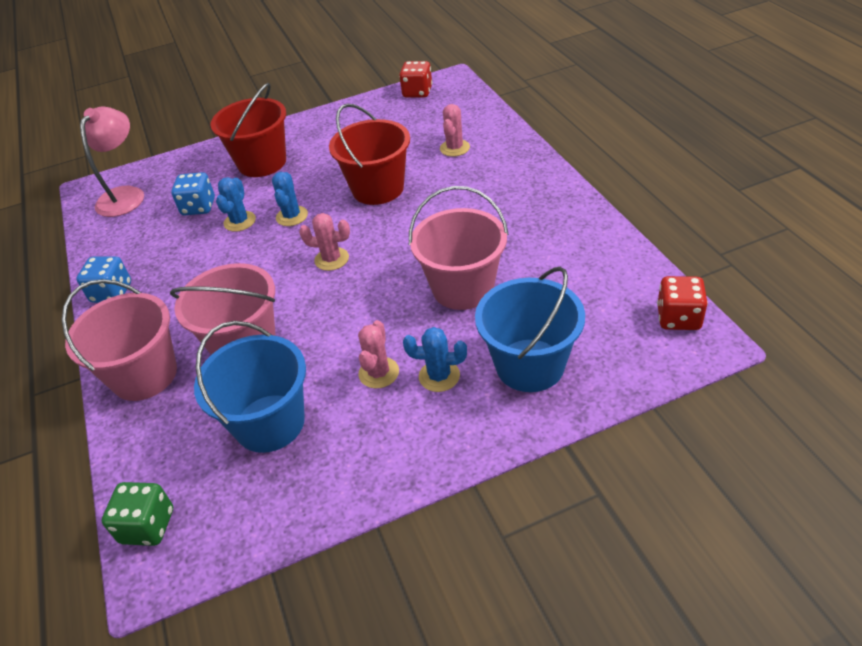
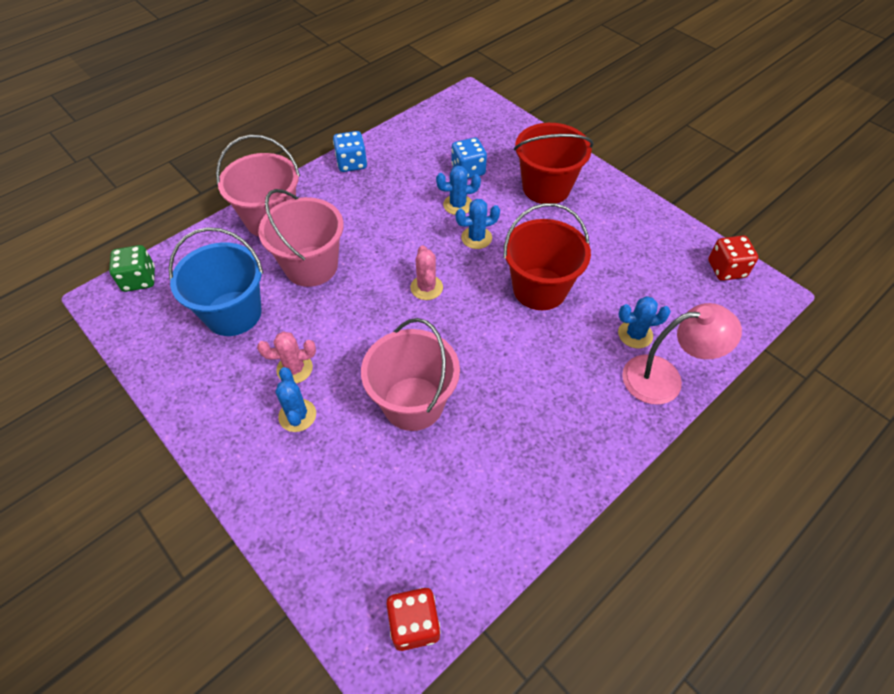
camera: 65 degrees right, 10 degrees up
pink lamp [80,106,144,217] -> pink lamp moved to [622,303,742,405]
pink cactus [440,104,470,157] -> blue cactus [618,296,671,348]
blue bucket [475,267,585,392] -> none

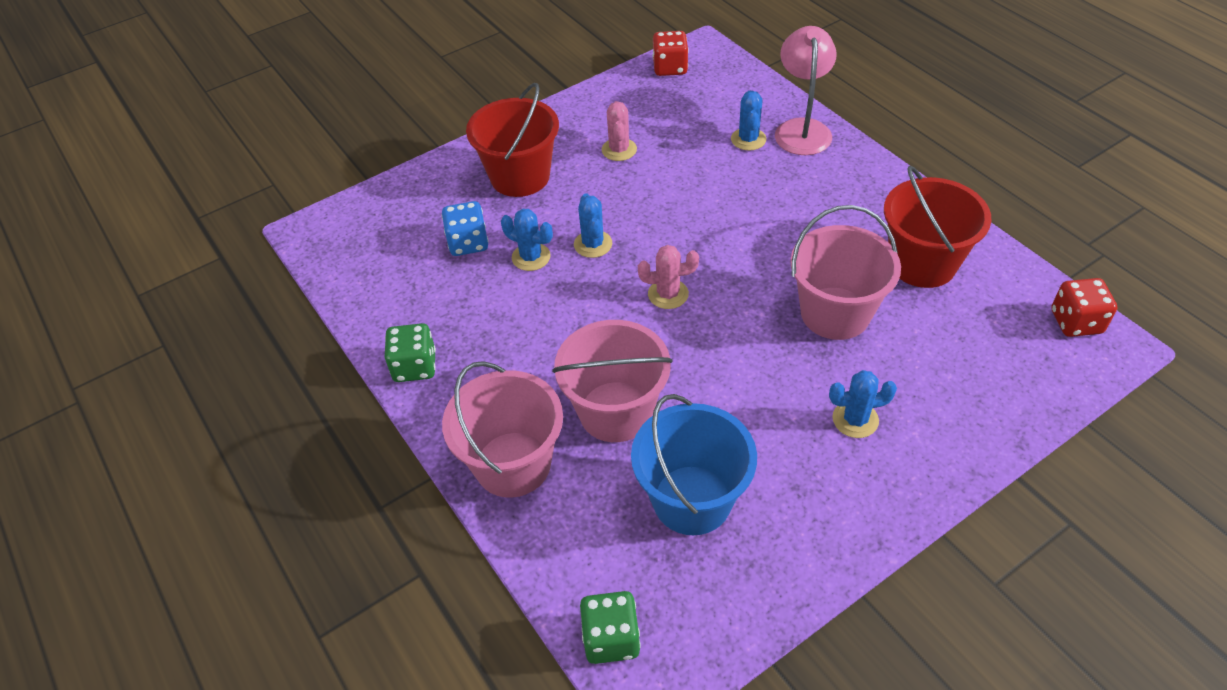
camera: 80 degrees left, 5 degrees down
pink cactus [257,331,316,383] -> pink cactus moved to [602,101,637,161]
blue dice [333,131,367,172] -> green dice [385,323,436,382]
blue cactus [436,165,481,215] -> blue cactus turned 60 degrees counterclockwise [501,209,553,271]
red bucket [503,203,591,310] -> red bucket moved to [884,165,991,288]

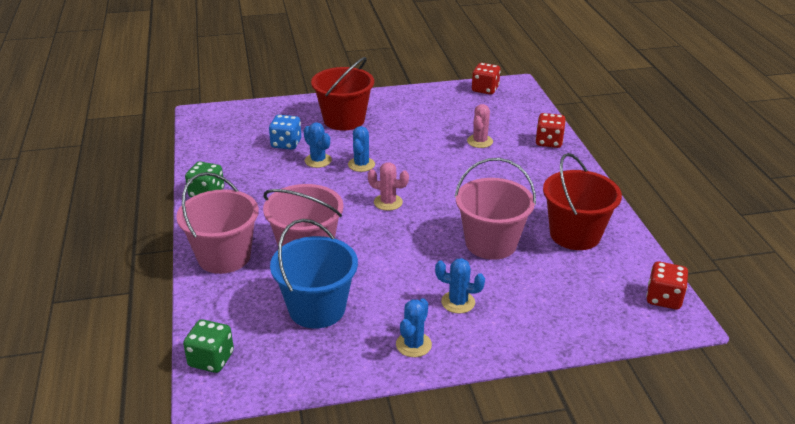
camera: 20 degrees right, 15 degrees down
pink cactus [602,101,637,161] -> pink cactus moved to [467,104,493,148]
blue cactus [731,91,767,151] -> blue cactus moved to [396,299,432,357]
pink lamp [775,26,837,155] -> red dice [535,113,566,148]

